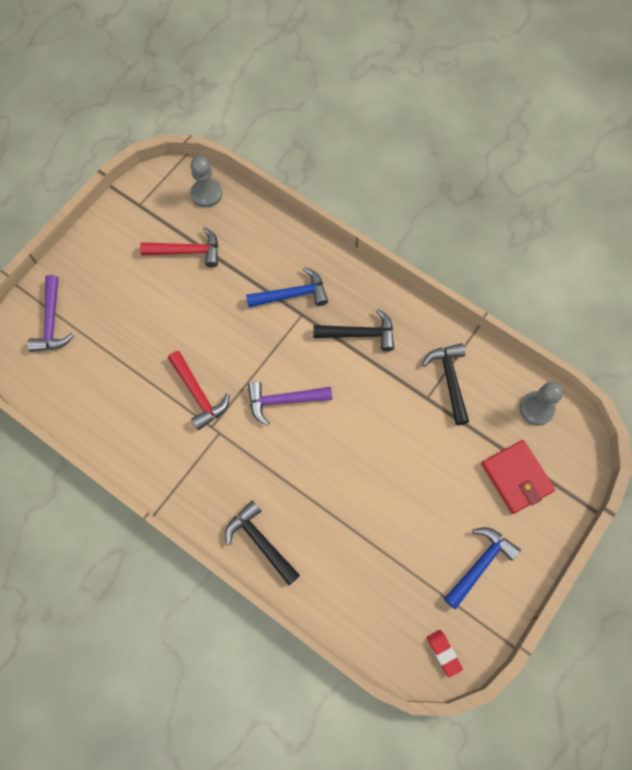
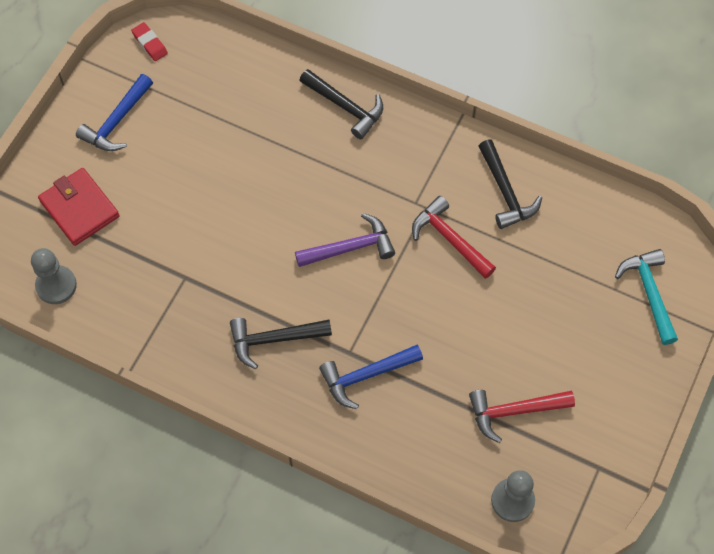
camera: 170 degrees right, 5 degrees down
purple hammer [27,275,74,352] -> turquoise hammer [615,249,678,345]
black hammer [422,343,469,425] -> black hammer moved to [478,139,542,229]

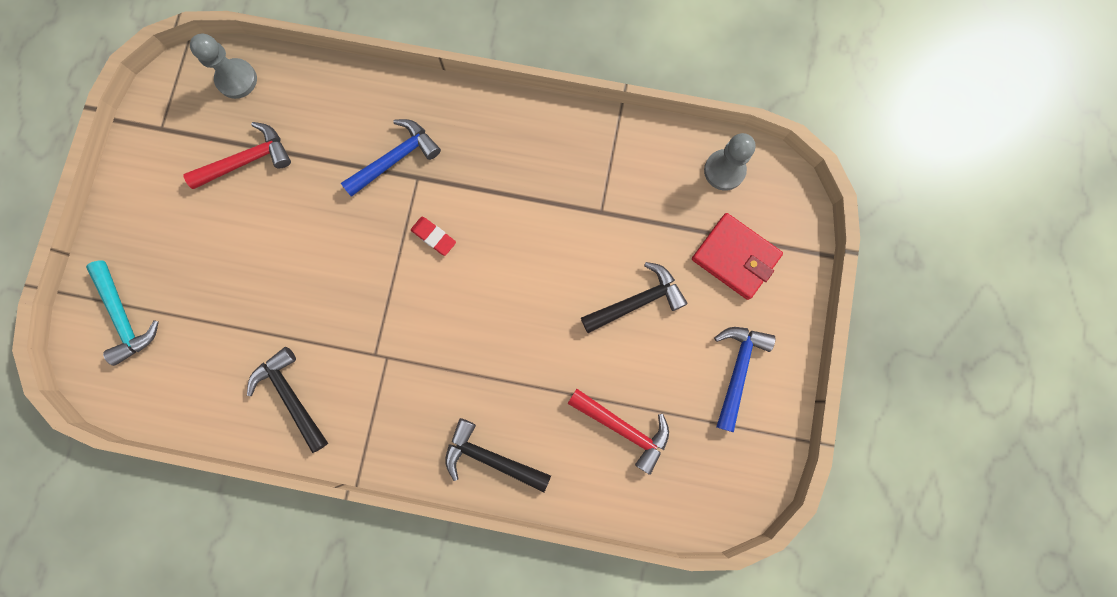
camera: 165 degrees right, 15 degrees up
red eraser [131,22,168,61] -> red eraser moved to [411,217,456,256]
black hammer [230,318,332,369] -> black hammer moved to [581,262,688,333]
purple hammer [295,213,395,267] -> none
red hammer [412,196,496,279] -> red hammer moved to [567,389,669,475]

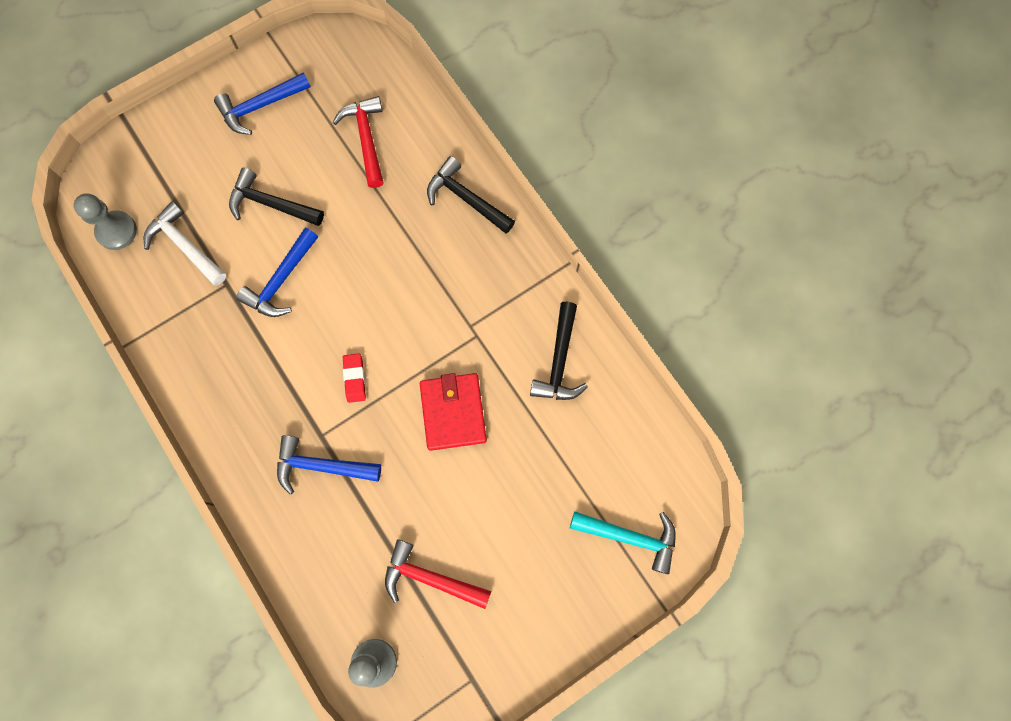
camera: 135 degrees left, 5 degrees down
turquoise hammer [86,260,159,366] -> turquoise hammer turned 90 degrees clockwise [570,511,676,574]
black hammer [445,418,551,493] -> black hammer turned 150 degrees clockwise [427,156,515,234]
red wallet [692,213,783,300] -> red wallet moved to [420,373,487,451]
none -> white hammer [144,201,227,286]
none -> blue hammer [236,228,318,317]

